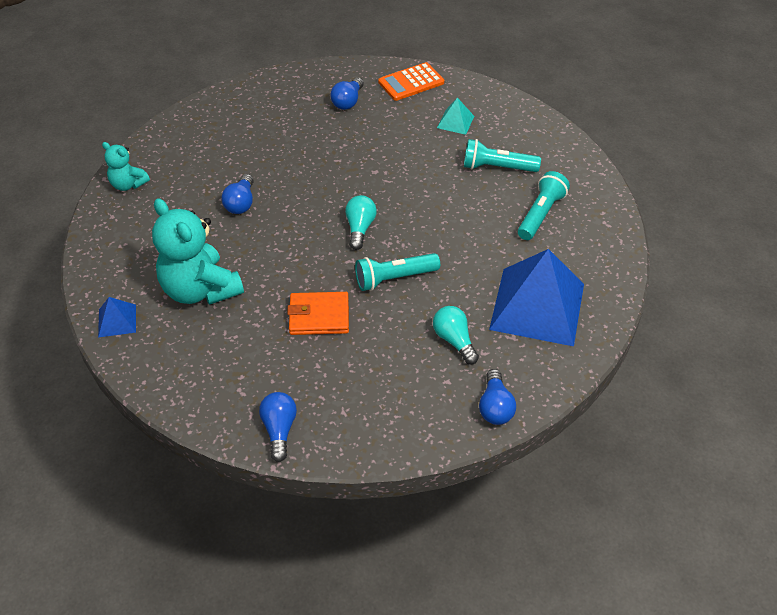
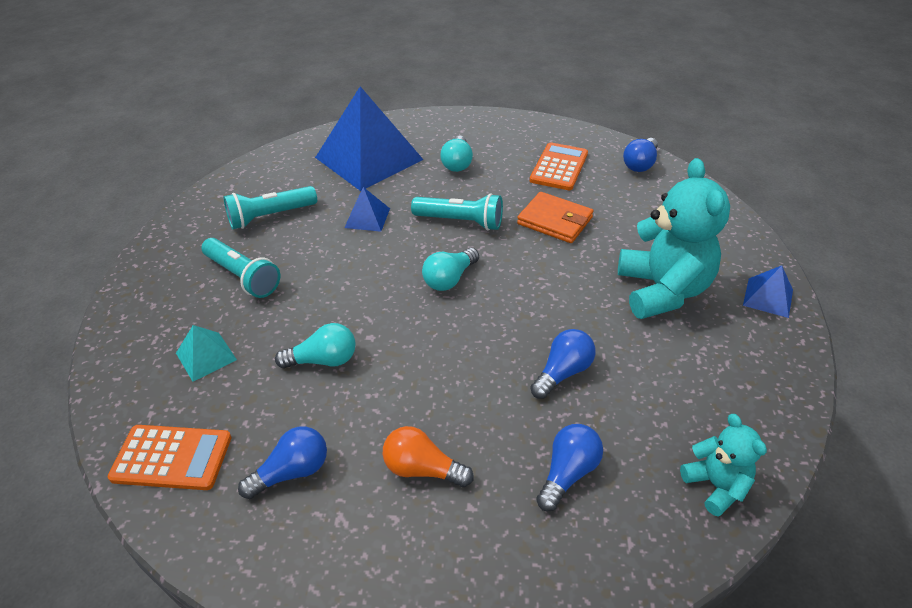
camera: 145 degrees left, 5 degrees down
blue light bulb [479,369,516,425] -> blue light bulb moved to [536,424,603,511]
none -> turquoise light bulb [275,323,356,368]
none -> blue pyramid [344,187,390,232]
none -> orange light bulb [383,426,474,487]
none -> orange calculator [530,142,588,190]

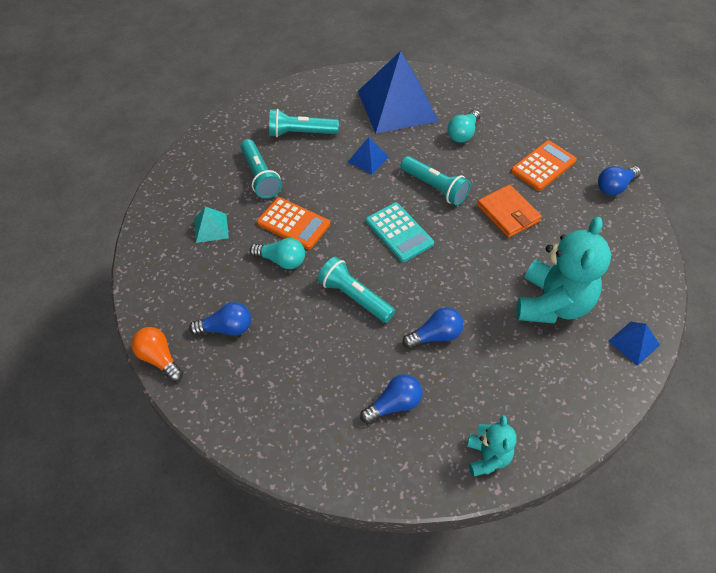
camera: 25 degrees right, 10 degrees up
orange calculator [108,425,231,490] -> orange calculator moved to [257,197,330,250]
orange light bulb [383,426,474,487] -> orange light bulb moved to [131,327,183,382]
turquoise light bulb [422,248,479,291] -> turquoise calculator [366,203,434,262]
none -> turquoise flashlight [318,257,395,323]

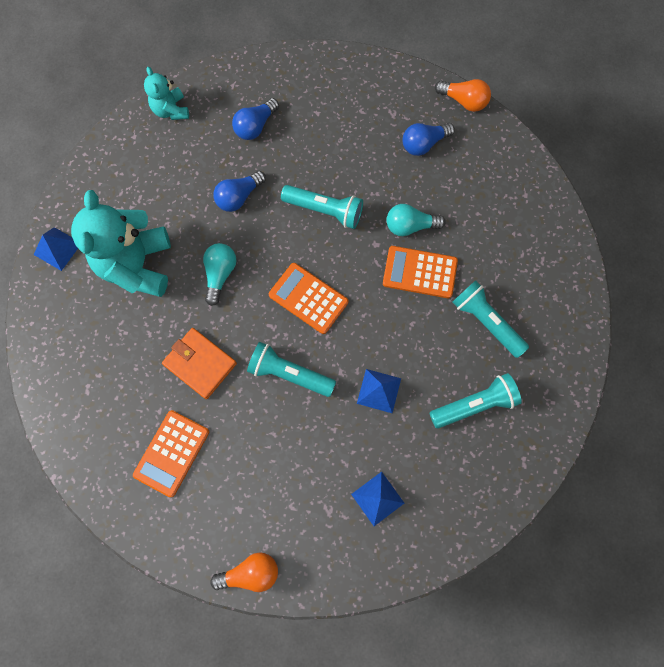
camera: 160 degrees right, 20 degrees up
turquoise pyramid [194,206,229,243] -> none
blue pyramid [358,51,438,134] -> blue pyramid [351,472,404,526], size x0.44
turquoise calculator [366,203,434,262] -> orange calculator [269,263,349,334]
turquoise light bulb [448,110,480,143] -> turquoise light bulb moved to [203,243,236,306]
blue light bulb [598,166,641,196] -> none
none -> orange light bulb [210,553,278,592]

